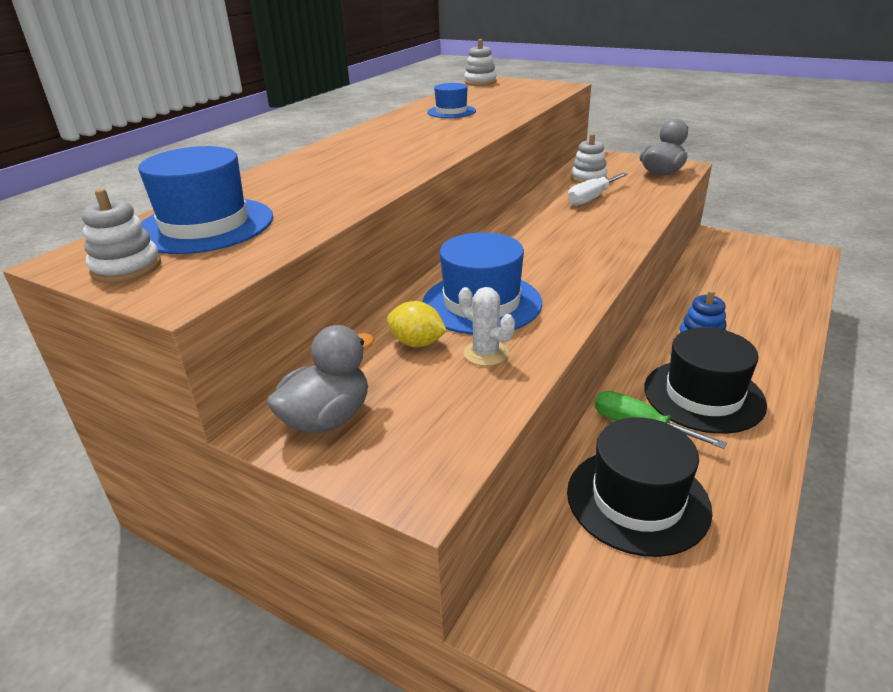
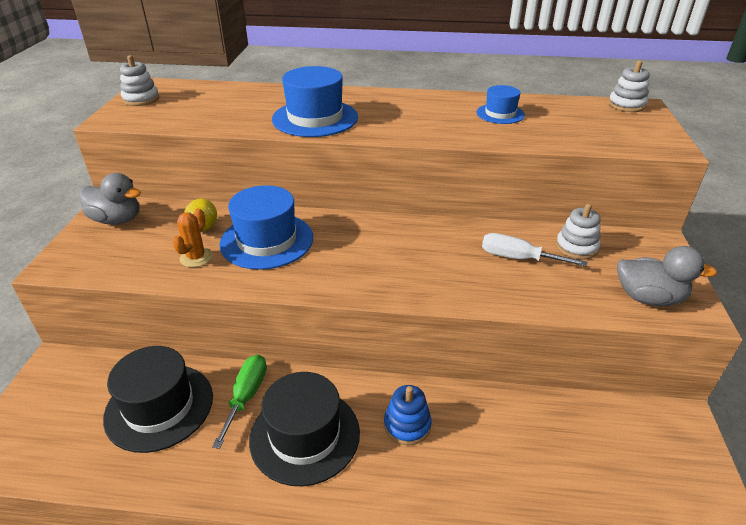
camera: 65 degrees right, 5 degrees up
blue hat [138,146,273,254] -> blue hat moved to [272,66,358,137]
white cactus [459,287,515,366] -> orange cactus [173,208,213,267]

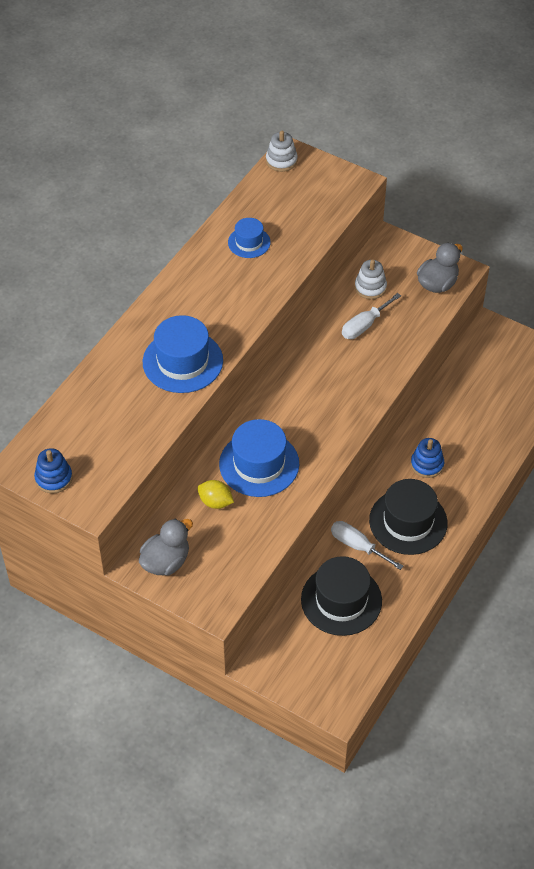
camera: 65 degrees left, 15 degrees up
white stacking toy [120,55,159,106] -> blue stacking toy [34,448,73,494]
orange cactus [173,208,213,267] -> none
green screwdriver [212,354,267,449] -> white screwdriver [331,521,403,570]

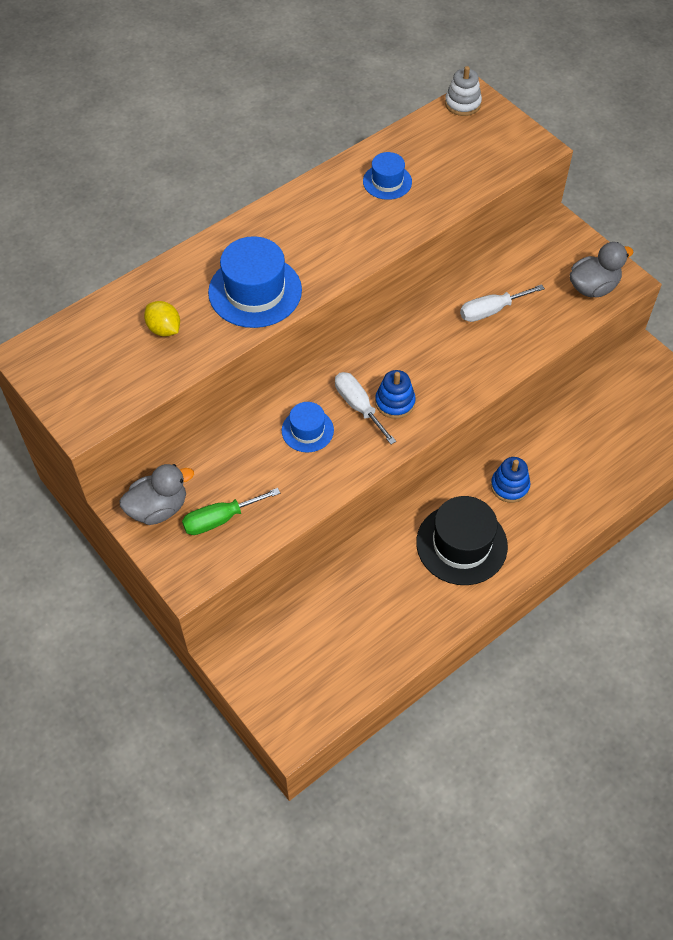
camera: 20 degrees right, 5 degrees up
blue stacking toy [34,448,73,494] -> blue stacking toy moved to [375,370,416,419]
yellow lemon [197,480,234,509] -> yellow lemon moved to [144,301,180,336]
blue hat [219,419,299,497] -> blue hat [281,402,334,453], size x0.56
black hat [301,556,382,636] -> none
white screwdriver [331,521,403,570] -> white screwdriver moved to [335,372,396,444]
white stacking toy [355,260,387,299] -> none
none -> green screwdriver [182,488,280,535]

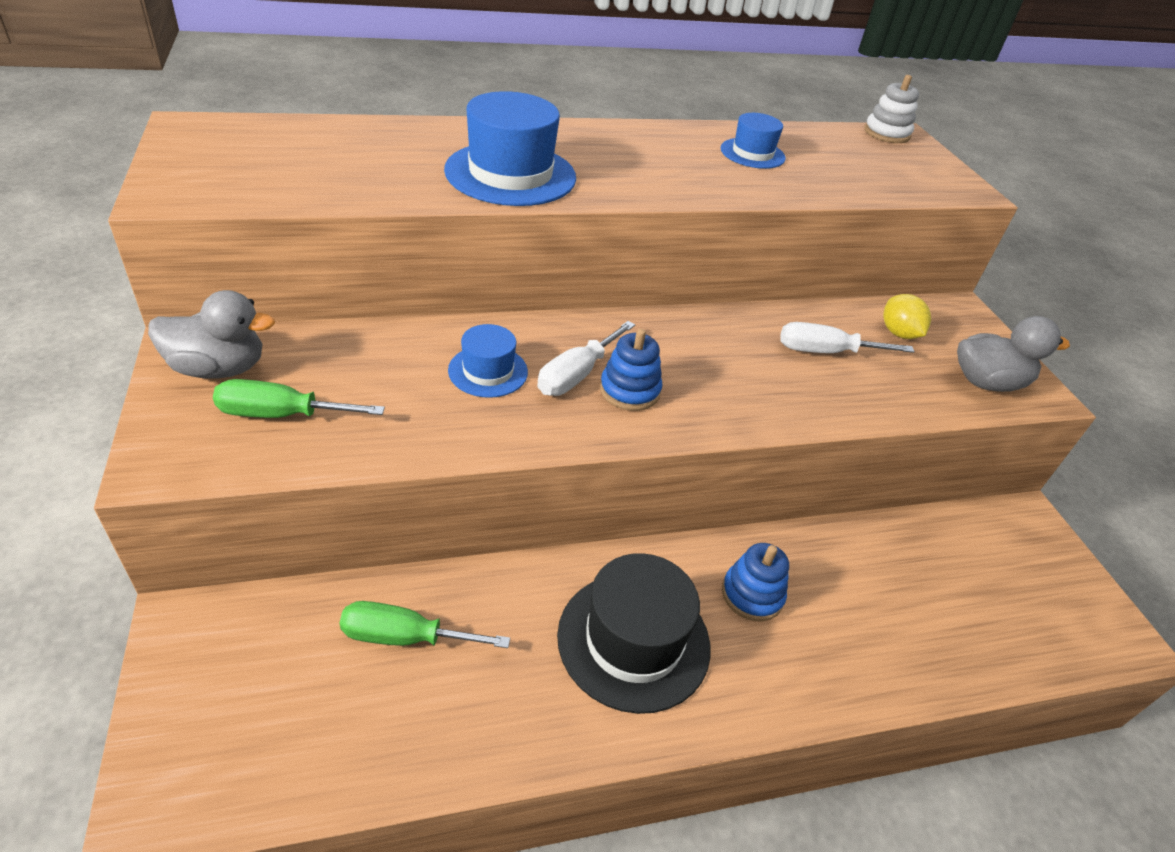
camera: 20 degrees right, 15 degrees down
yellow lemon [144,301,180,336] -> yellow lemon moved to [883,294,931,339]
white screwdriver [335,372,396,444] -> white screwdriver turned 135 degrees counterclockwise [537,321,635,396]
none -> green screwdriver [340,601,510,648]

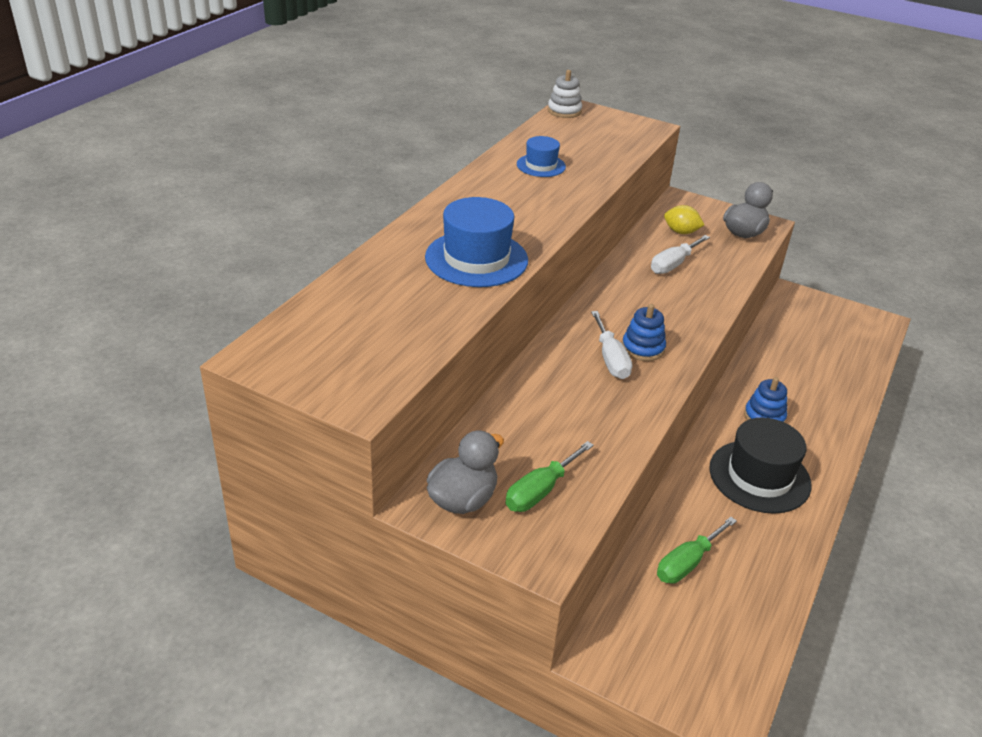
camera: 45 degrees left, 5 degrees down
blue hat [448,324,528,398] -> none

